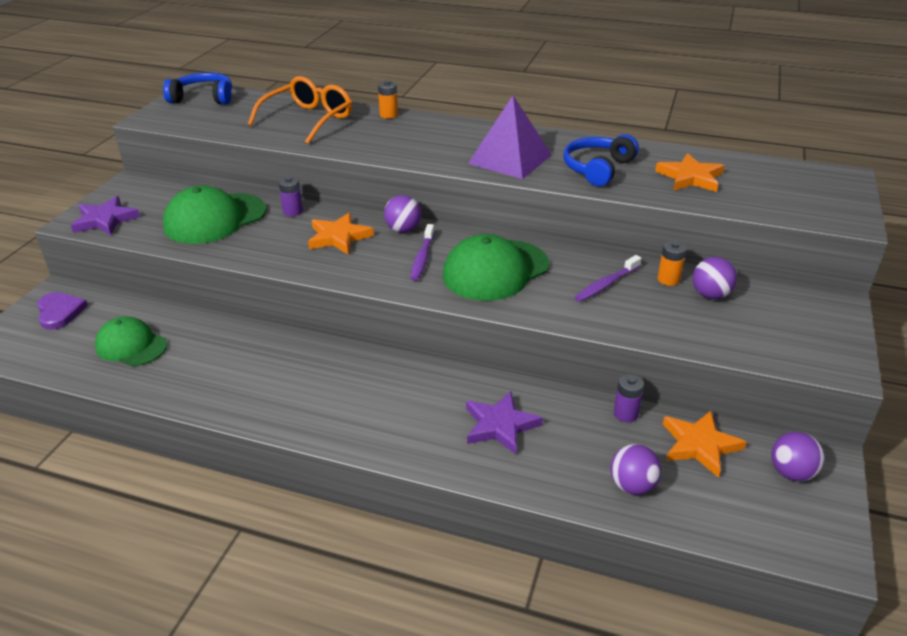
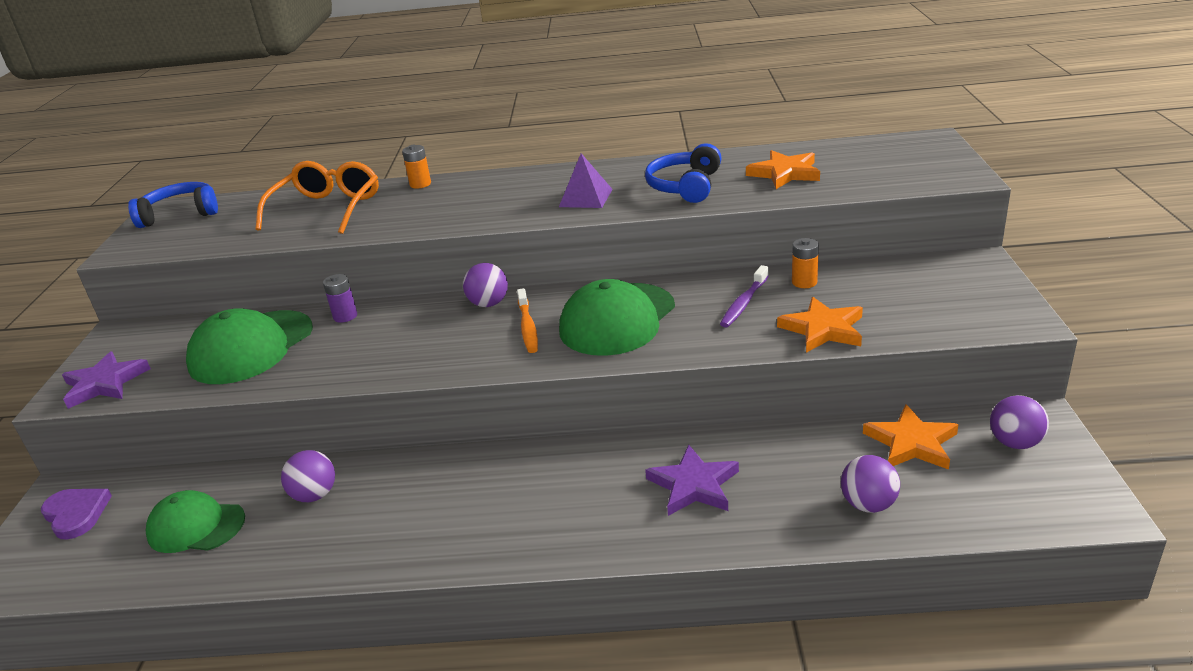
camera: 15 degrees left, 5 degrees down
orange star [308,213,374,254] -> orange star moved to [777,297,863,353]
purple toothbrush [411,224,435,281] -> orange toothbrush [517,288,538,353]
purple pyramid [468,96,552,179] -> purple pyramid [559,153,613,208], size x0.62
purple battery [614,374,644,422] -> none
purple ball [693,257,737,299] -> purple ball moved to [281,450,335,502]

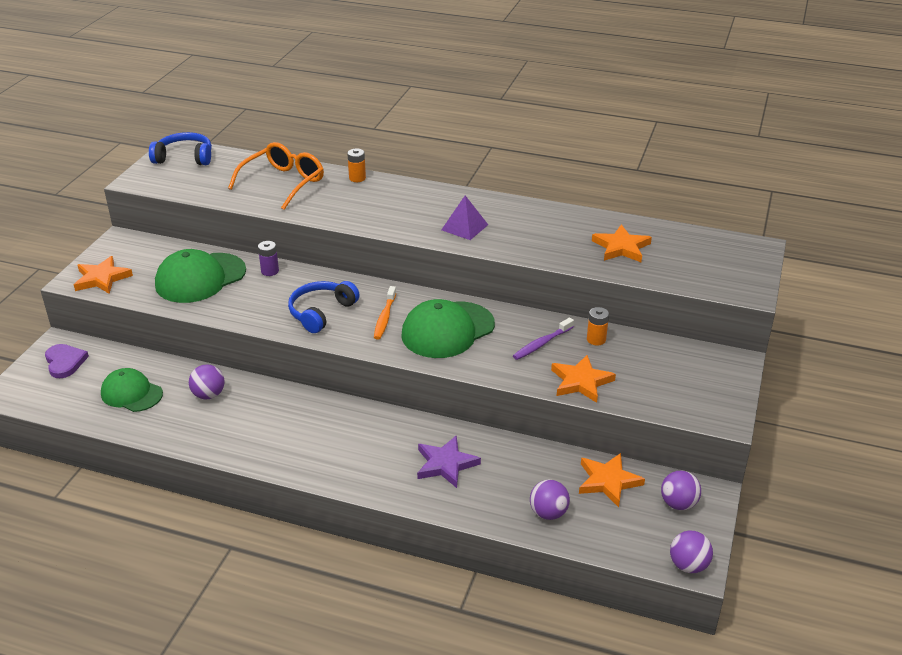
camera: 15 degrees right, 5 degrees up
purple star [62,351,151,409] -> orange star [74,256,133,294]
purple ball [463,263,508,307] -> purple ball moved to [670,531,713,573]
blue headphones [645,143,721,203] -> blue headphones moved to [288,281,360,333]

